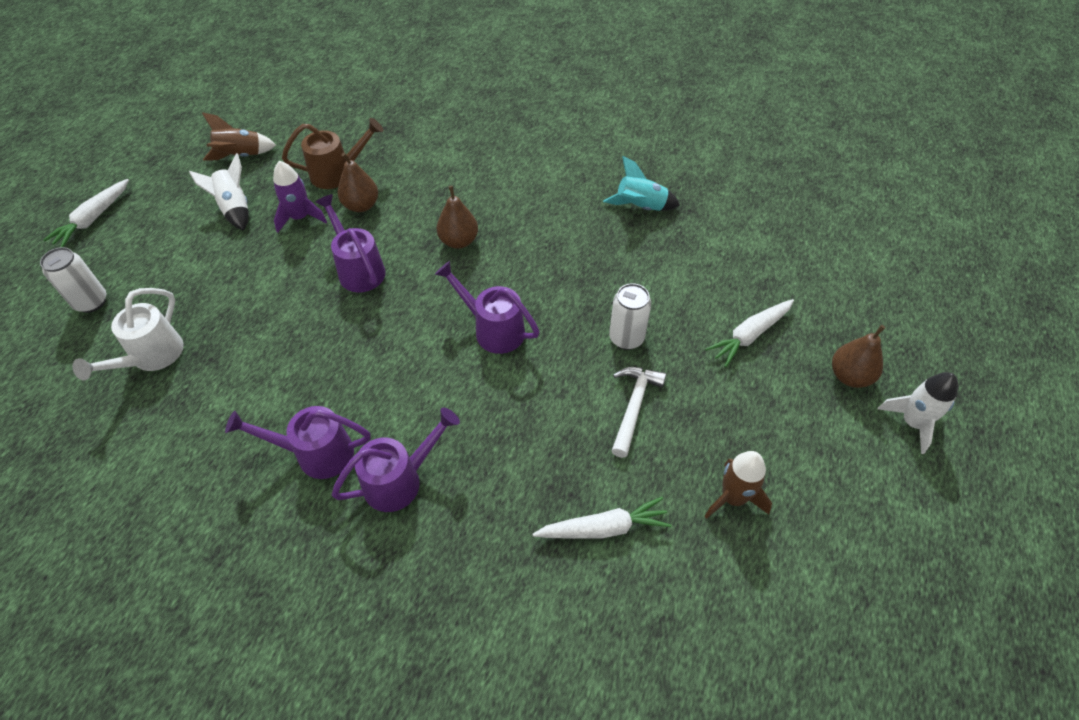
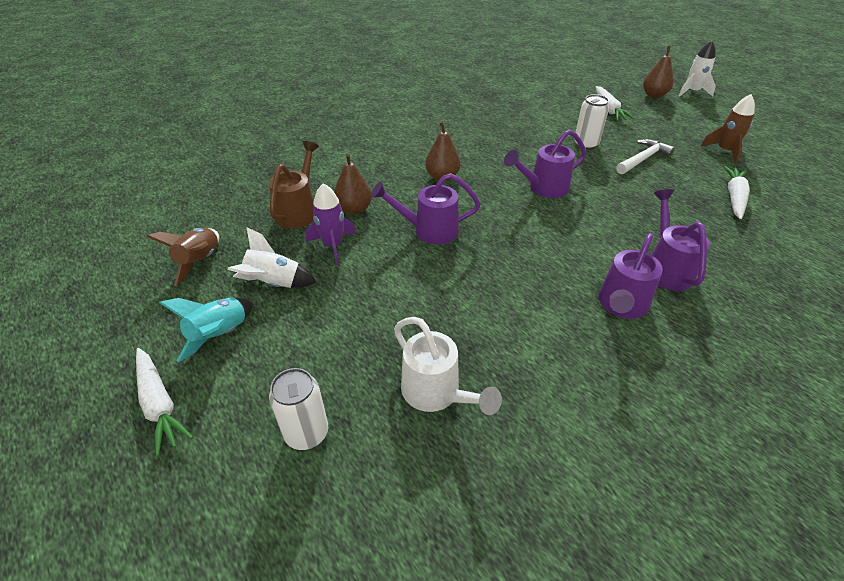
camera: 60 degrees left, 10 degrees down
turquoise rocket [603,156,680,211] -> turquoise rocket moved to [160,297,253,362]
white hammer [611,367,666,458] -> white hammer turned 90 degrees clockwise [616,139,675,174]

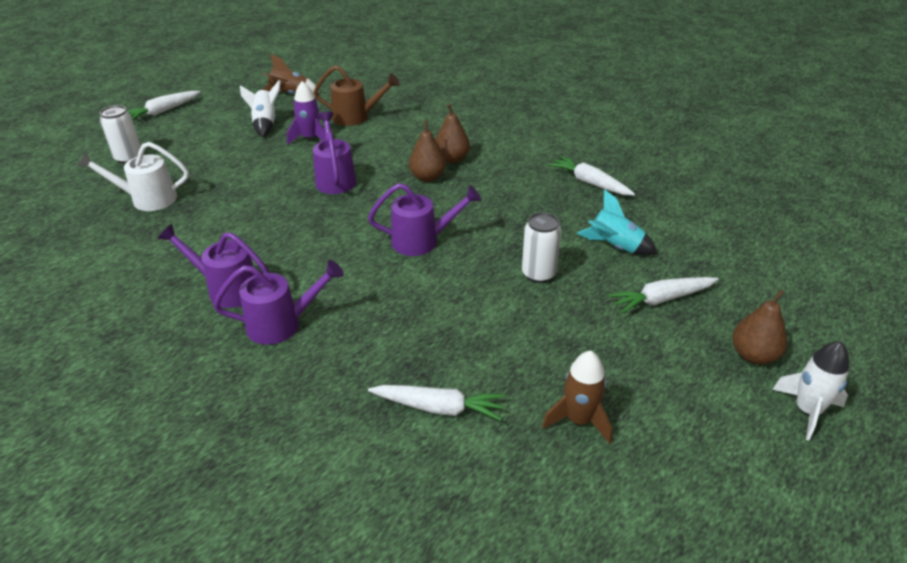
camera: 80 degrees right, 5 degrees down
turquoise rocket [160,297,253,362] -> turquoise rocket moved to [577,189,657,255]
brown pear [334,154,372,215] -> brown pear moved to [435,103,470,163]
white watering can [394,317,502,415] -> white watering can turned 45 degrees clockwise [77,142,189,211]
purple watering can [504,129,586,198] -> purple watering can turned 120 degrees clockwise [368,183,481,256]
white hammer [616,139,675,174] -> none
none -> white carrot [548,156,635,196]

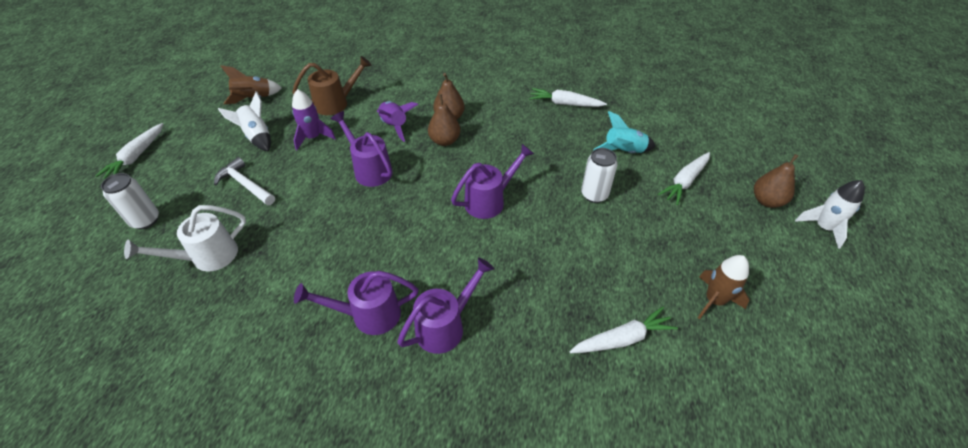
camera: 30 degrees left, 10 degrees up
none -> white hammer [214,157,275,205]
none -> purple rocket [377,101,418,142]

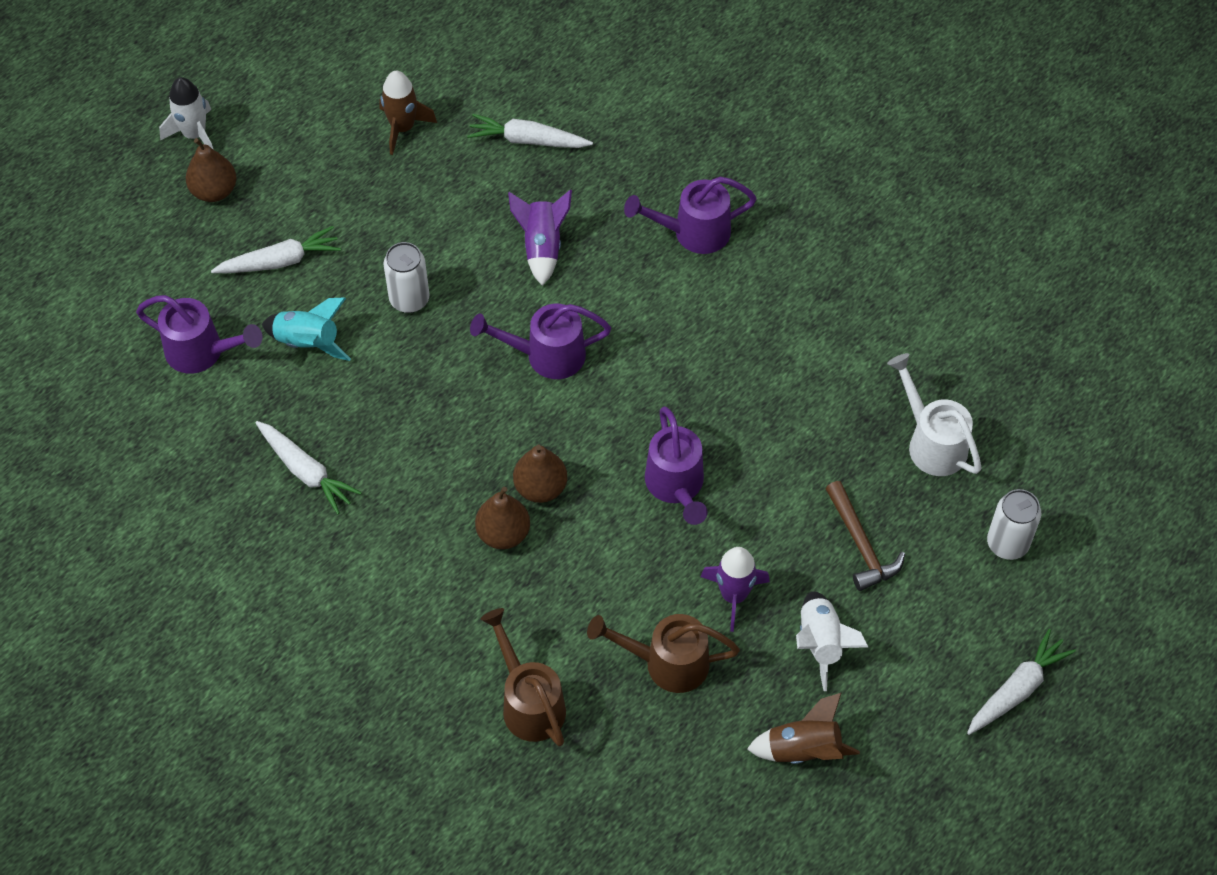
camera: 150 degrees left, 10 degrees up
white watering can [124,205,246,271] -> white watering can turned 120 degrees counterclockwise [887,353,981,476]
white hammer [214,157,275,205] -> brown hammer [826,481,905,591]
purple watering can [294,271,418,335] -> purple watering can moved to [136,295,263,374]
purple rocket [377,101,418,142] -> purple rocket moved to [508,190,572,286]
none -> brown watering can [481,608,566,746]

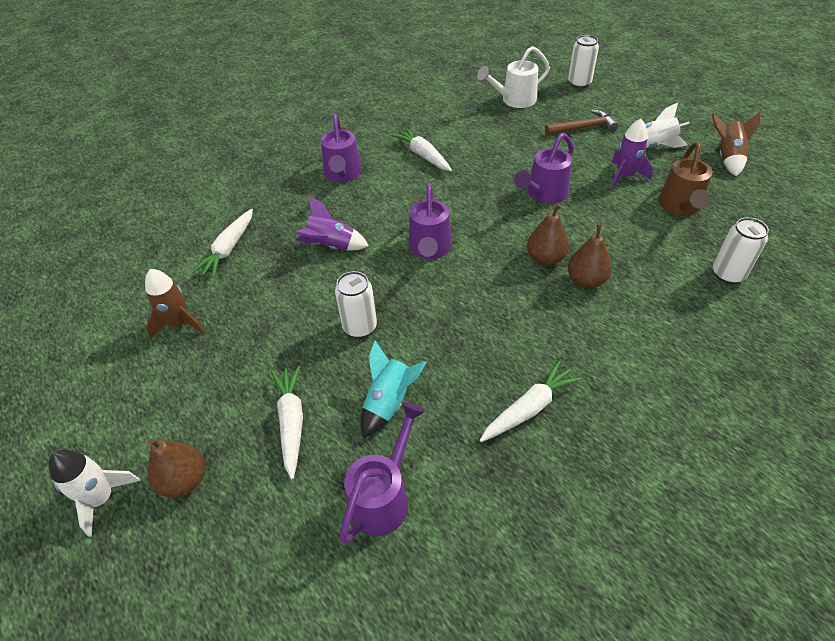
camera: 80 degrees left, 10 degrees down
brown watering can [481,608,566,746] -> white can [713,217,769,284]
purple watering can [645,406,708,525] -> purple watering can turned 135 degrees clockwise [514,133,573,204]
white carrot [967,629,1076,735] -> white carrot moved to [391,127,452,171]

